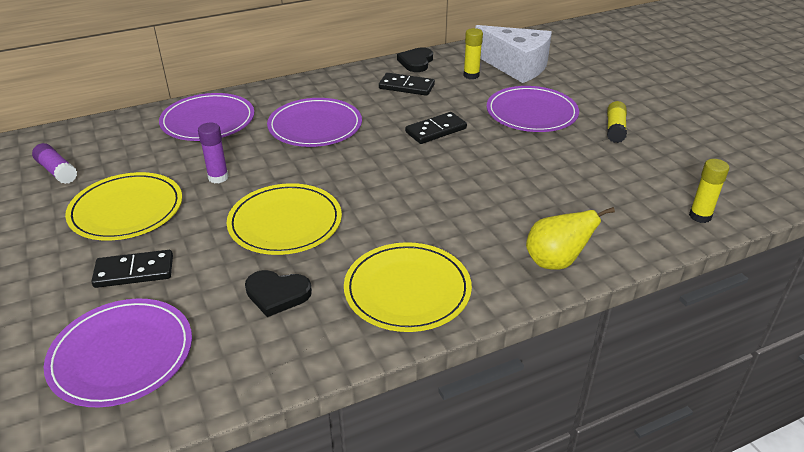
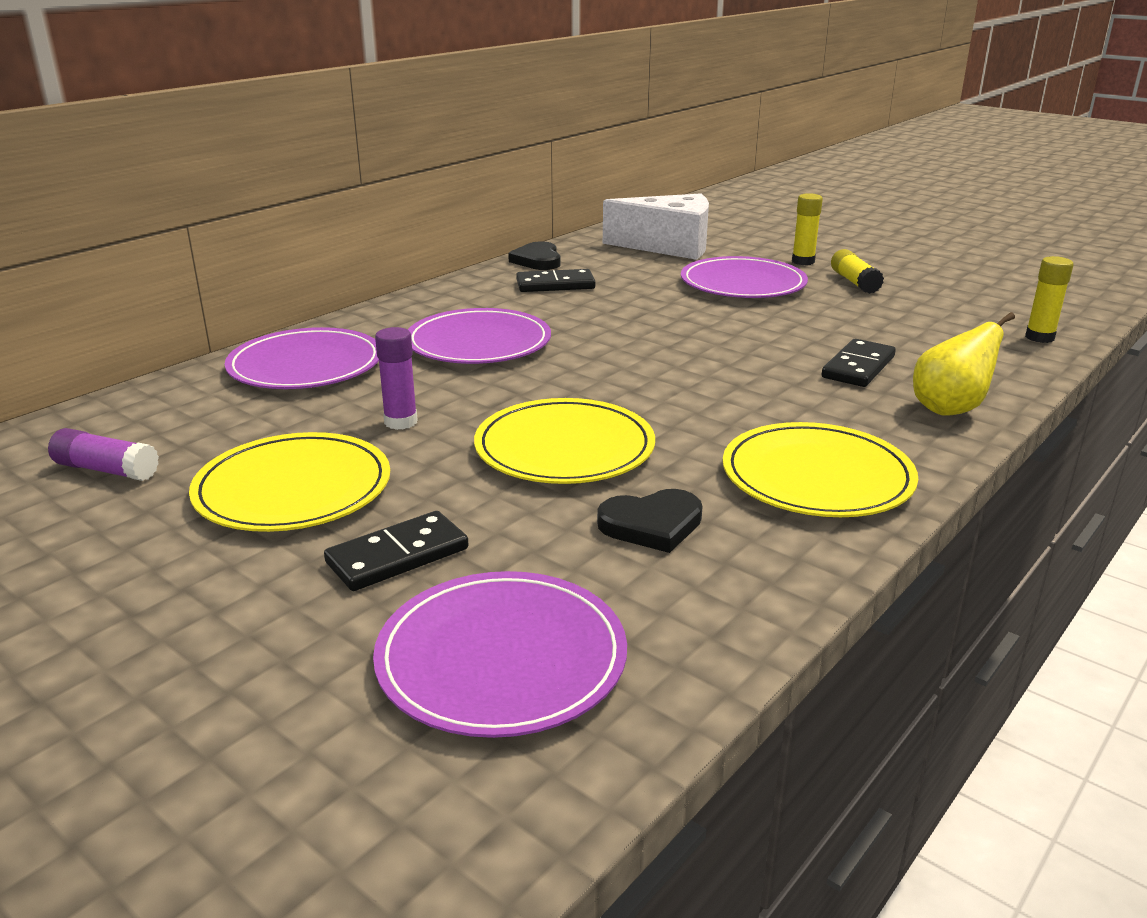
camera: 25 degrees left, 10 degrees down
black domino [405,112,467,144] -> black domino moved to [822,339,896,387]
yellow glue stick [463,28,483,79] -> yellow glue stick moved to [792,193,823,265]

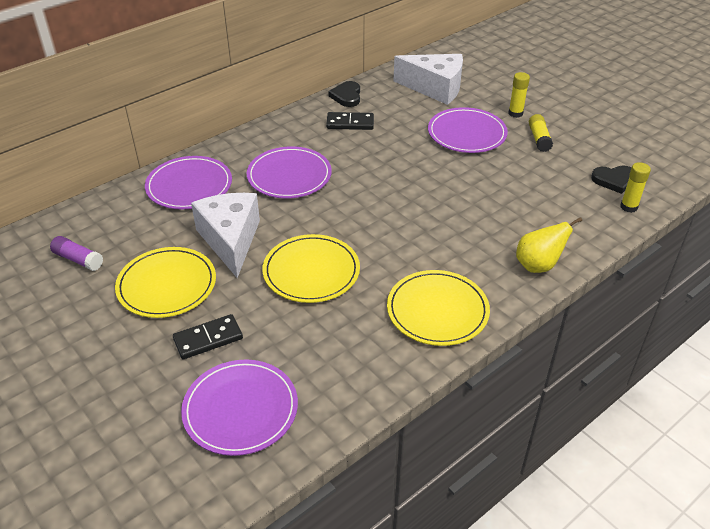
camera: 10 degrees right, 15 degrees up
purple glue stick [375,327,417,430] -> white cheese [191,193,260,278]
black heart [597,489,703,553] -> black heart moved to [591,165,631,194]
black domino [822,339,896,387] -> none

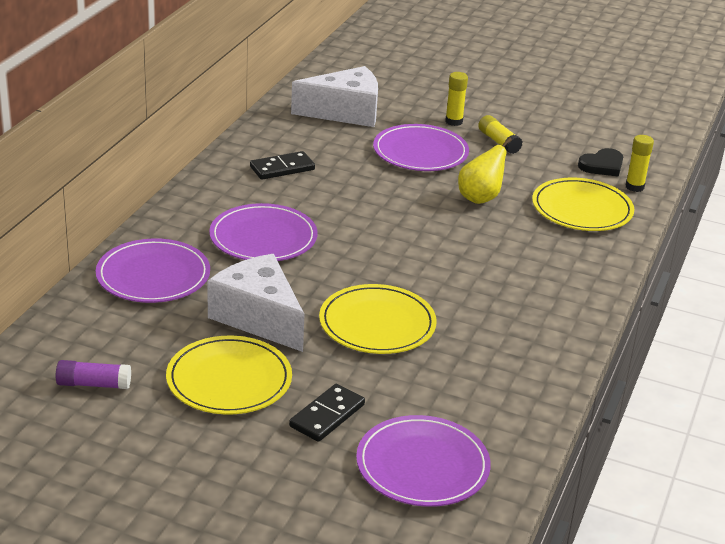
camera: 30 degrees left, 10 degrees down
black heart [328,81,360,107] -> none
yellow plate [387,270,490,346] -> yellow plate moved to [532,178,634,231]
yellow pear [516,217,582,273] -> yellow pear moved to [458,137,512,204]

